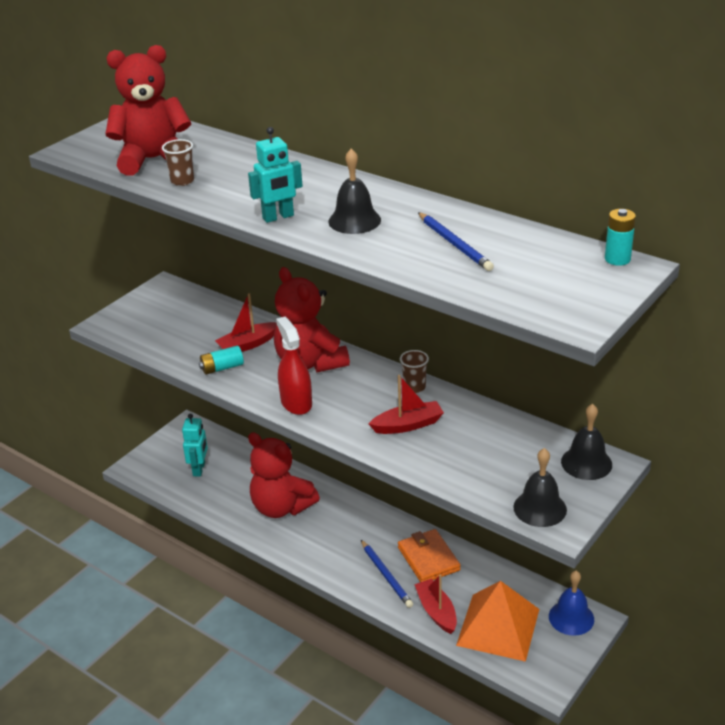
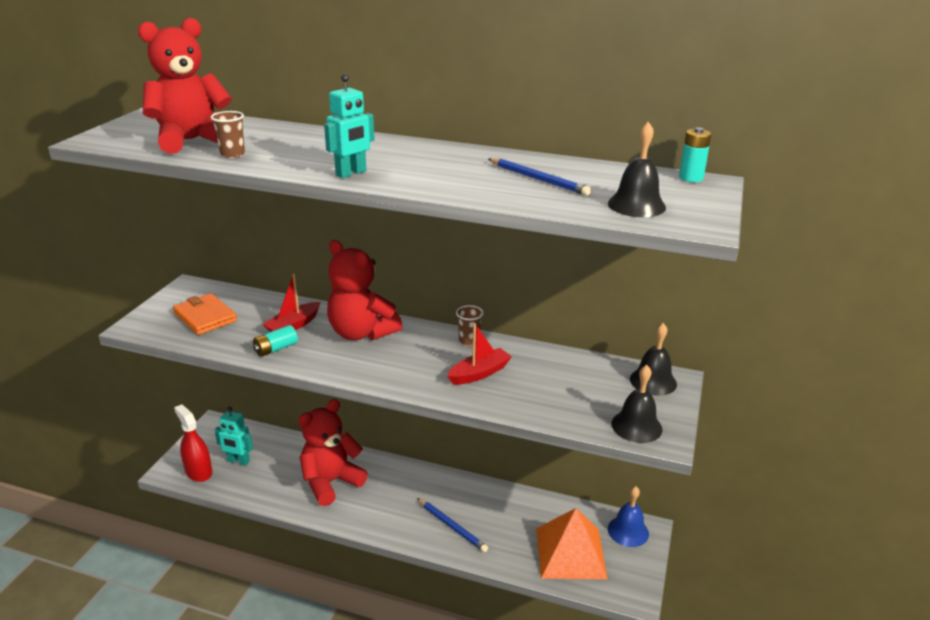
camera: 20 degrees left, 5 degrees down
turquoise robot [182,414,208,476] -> turquoise robot turned 120 degrees clockwise [215,406,253,466]
red teddy bear [248,433,320,518] -> red teddy bear turned 120 degrees clockwise [298,399,368,506]
red spray bottle [276,317,312,415] -> red spray bottle moved to [174,404,212,482]
black bell [329,149,381,234] -> black bell moved to [608,122,666,217]
orange wallet [398,529,461,582] -> orange wallet moved to [173,293,237,335]
red boat [414,574,457,634] -> none

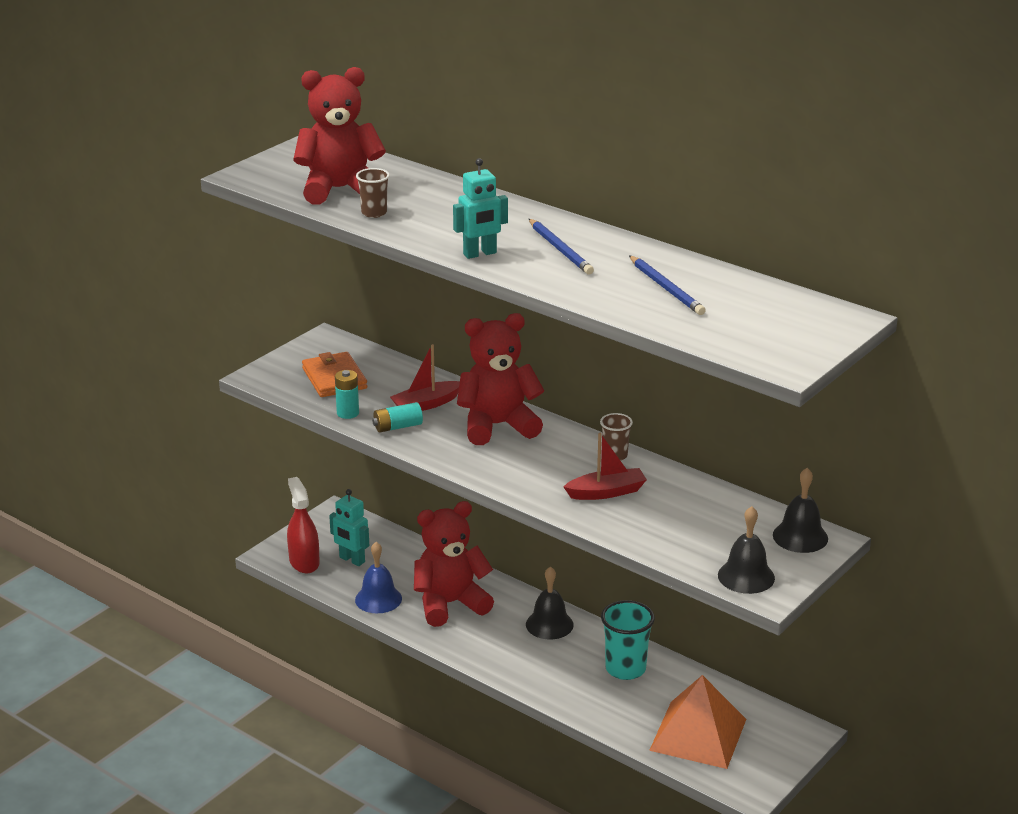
camera: 20 degrees right, 0 degrees up
red teddy bear [327,240,402,341] -> red teddy bear turned 105 degrees clockwise [457,313,544,445]
blue pencil [417,498,488,552] -> blue pencil moved to [529,219,594,274]
black bell [608,122,666,217] -> black bell moved to [526,566,574,639]
blue bell [608,486,649,547] -> blue bell moved to [355,542,402,613]
turquoise battery [679,127,712,182] -> turquoise battery moved to [335,370,359,419]
none -> turquoise cup [601,600,655,680]

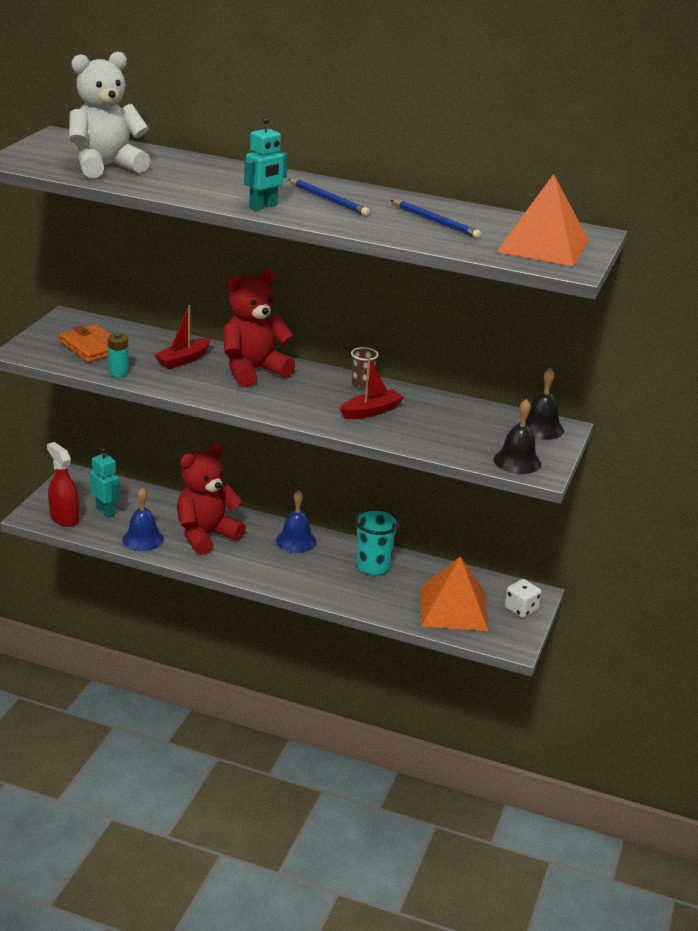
camera: 20 degrees left, 0 degrees up
red teddy bear [293,67,386,205] -> white teddy bear [69,51,150,178]
turquoise robot [329,489,369,566] -> turquoise robot turned 150 degrees counterclockwise [90,448,120,518]
brown cup [356,168,390,218] -> none
turquoise battery [372,402,423,433] -> none
black bell [526,566,574,639] -> blue bell [276,490,316,553]
none -> orange pyramid [497,174,589,266]
none -> white dice [505,579,541,618]

